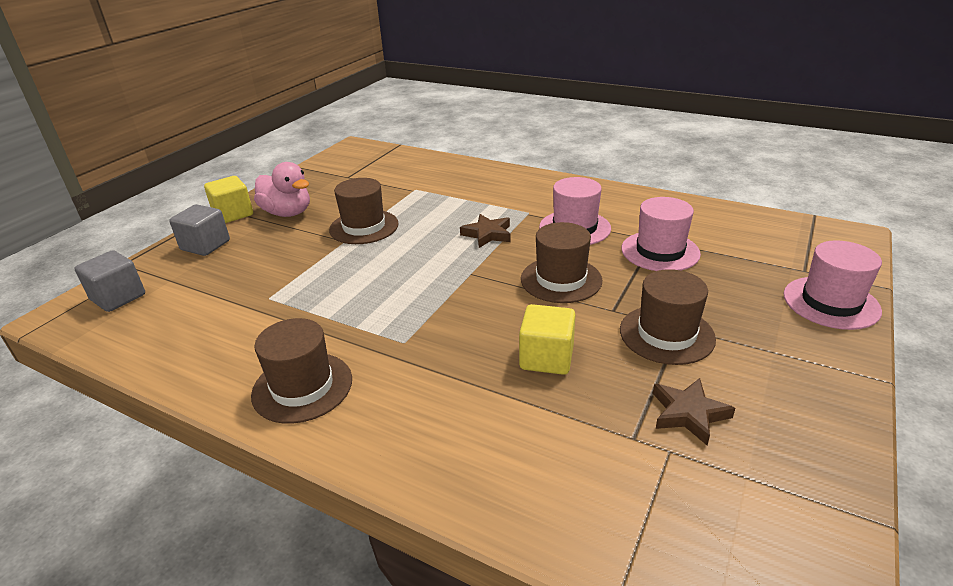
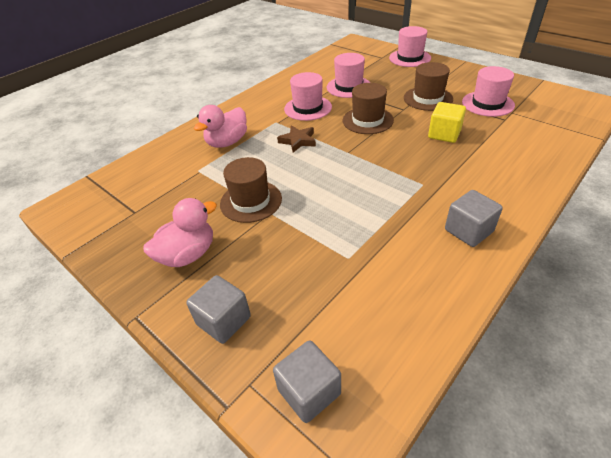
camera: 75 degrees left, 10 degrees up
yellow cube [204,176,253,223] -> none
brown hat [251,318,352,424] -> grey cube [445,190,503,247]
brown star [653,378,735,445] -> pink hat [462,66,515,117]
none -> pink duck [194,105,247,148]

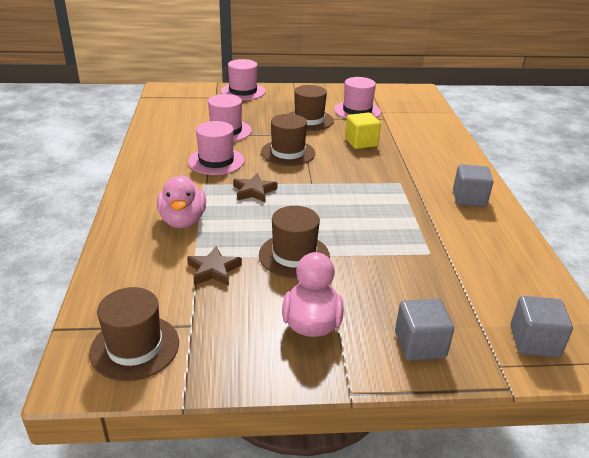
camera: 50 degrees left, 10 degrees down
none -> brown hat [89,287,179,381]
none -> brown star [187,246,242,286]

